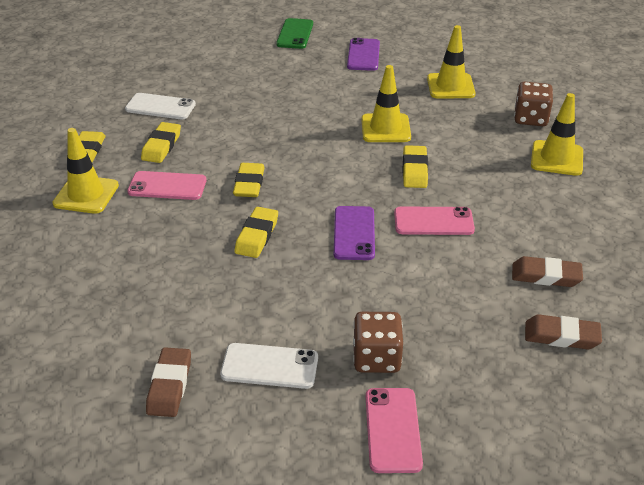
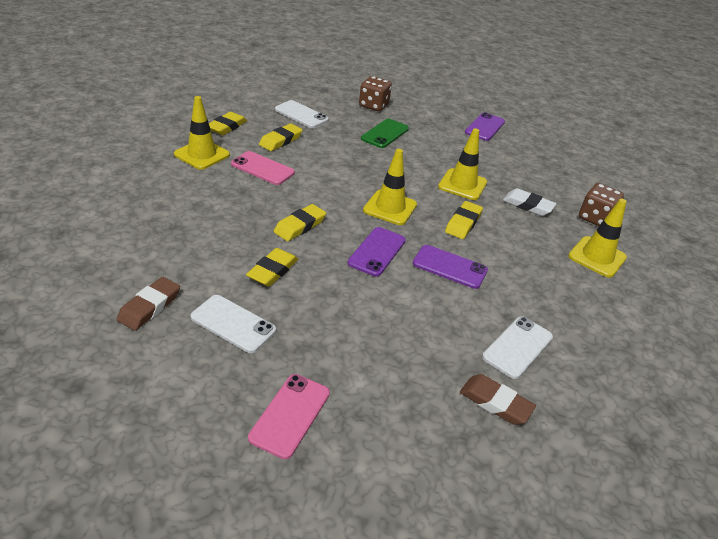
camera: 20 degrees right, 0 degrees up
yellow eraser [233,163,265,197] -> yellow eraser moved to [246,248,298,286]
green phone [276,18,313,49] -> green phone moved to [361,119,409,148]
brown dice [353,312,403,373] -> brown dice moved to [359,76,392,111]
pink phone [394,206,475,235] -> purple phone [413,245,488,289]
yellow traffic cone [427,25,476,98] -> yellow traffic cone moved to [363,149,417,225]
brown eraser [512,256,583,287] -> white phone [482,316,553,379]
none -> white eraser [503,188,556,216]

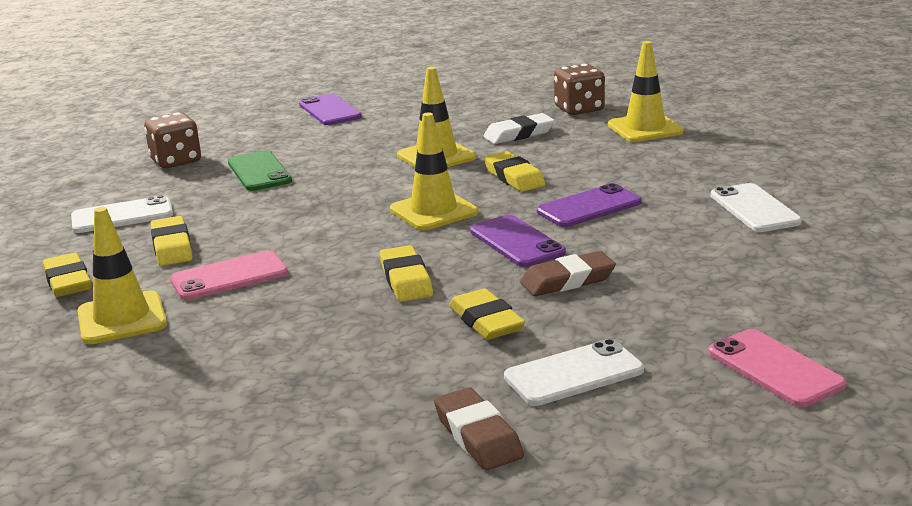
camera: 50 degrees left, 15 degrees down
brown eraser [460,374,536,425] -> brown eraser moved to [520,251,616,296]

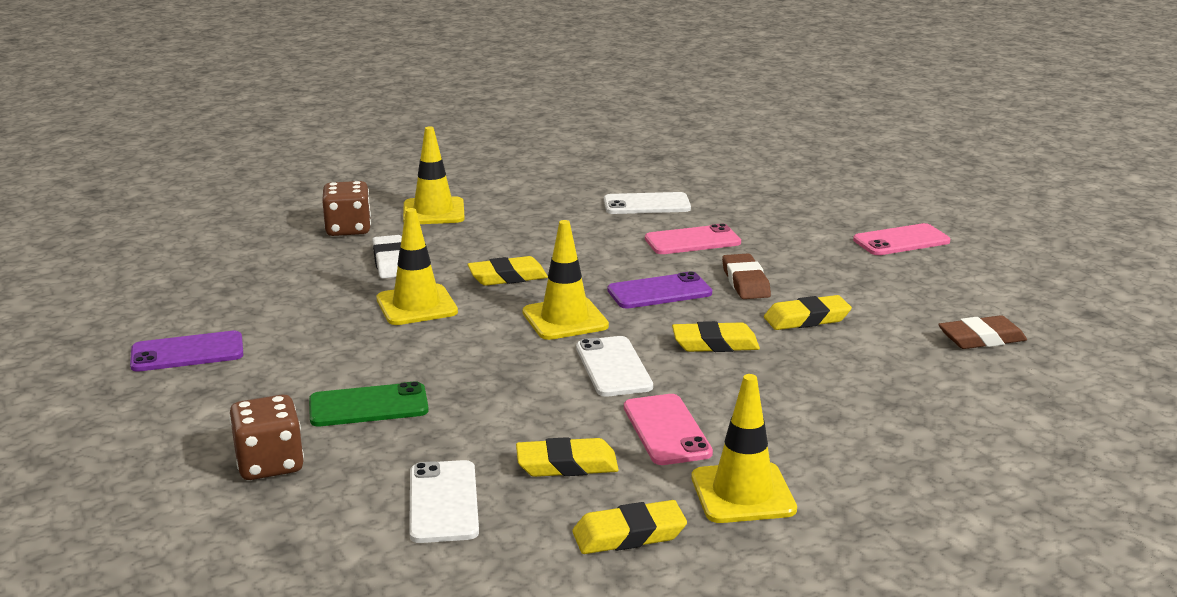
camera: 80 degrees left, 0 degrees up
white phone [504,339,644,406] -> white phone moved to [576,336,653,397]
purple phone [537,183,642,227] -> none
none -> pink phone [645,224,741,254]

